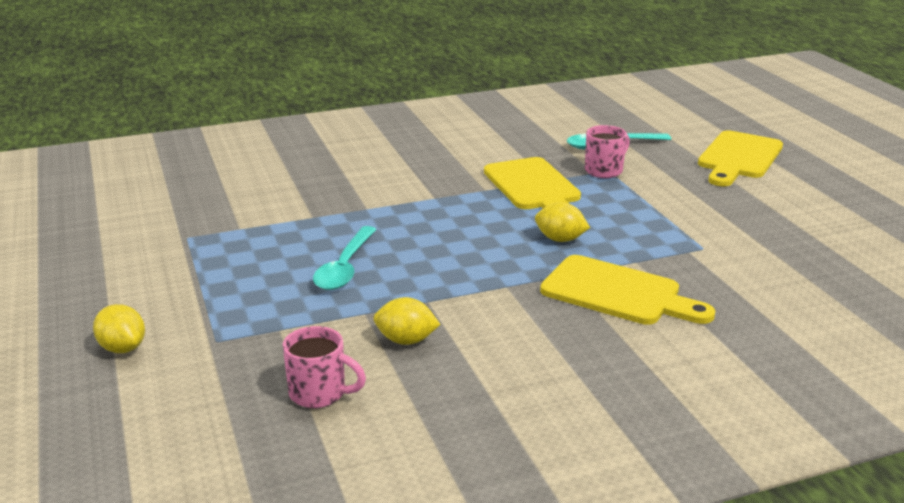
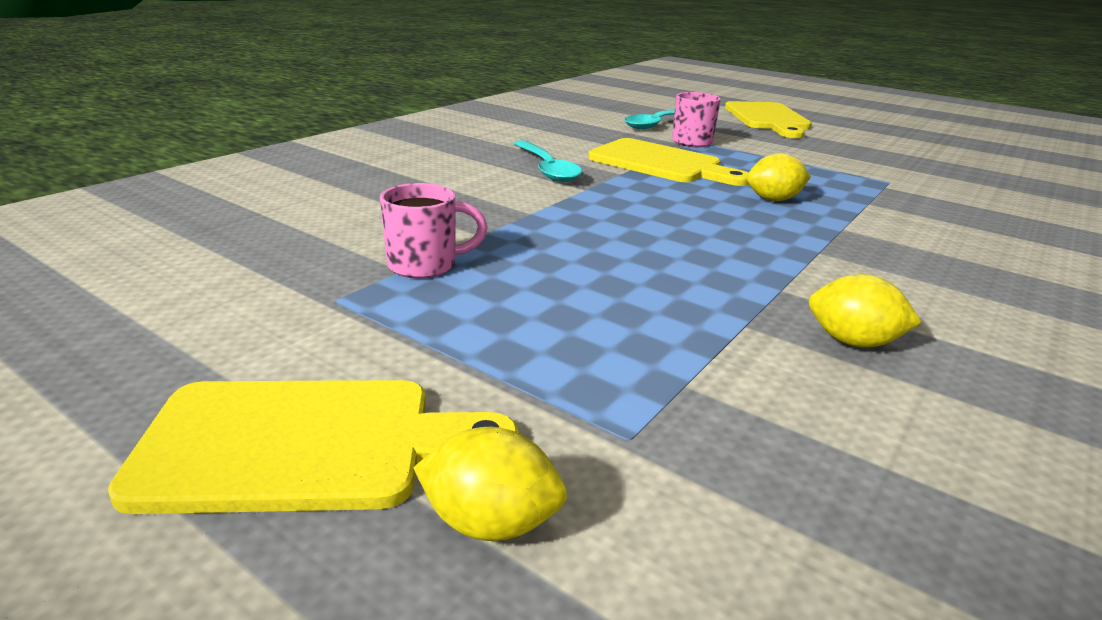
camera: 35 degrees left, 0 degrees up
pink mug [283,326,366,408] -> pink mug moved to [380,183,488,279]
turquoise spoon [313,226,377,290] -> turquoise spoon moved to [513,140,582,182]
yellow lemon [374,297,441,345] -> yellow lemon turned 45 degrees clockwise [809,274,922,347]
yellow cutting board [540,255,715,325] -> yellow cutting board moved to [108,380,519,514]

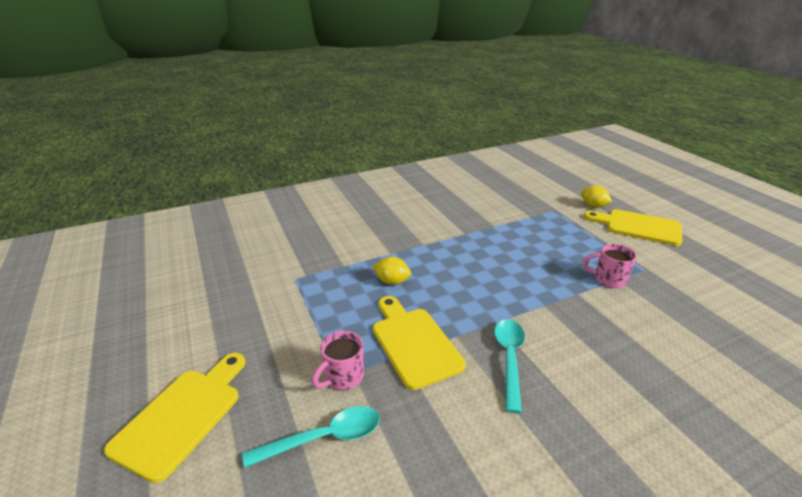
camera: 150 degrees left, 5 degrees up
yellow lemon [809,274,922,347] -> none

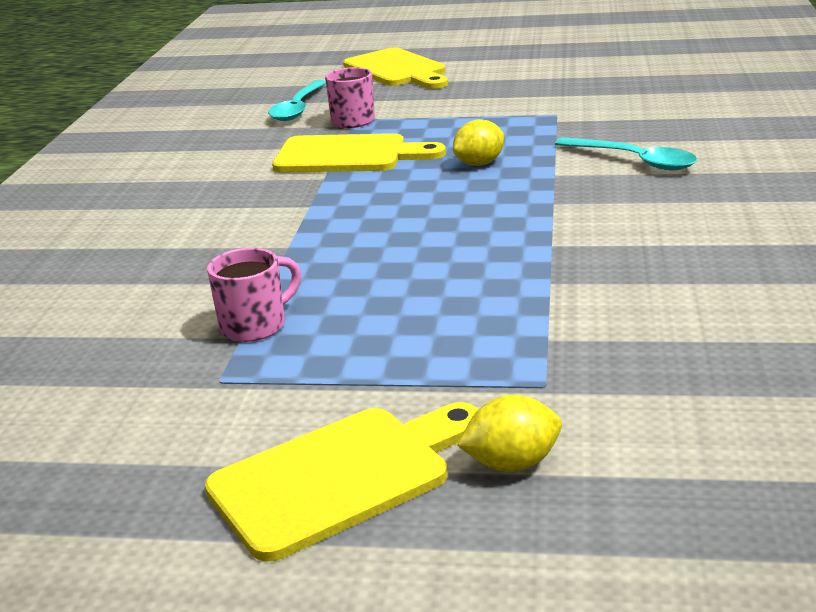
camera: 125 degrees right, 5 degrees down
turquoise spoon [494,319,525,413] -> turquoise spoon moved to [555,137,697,171]

